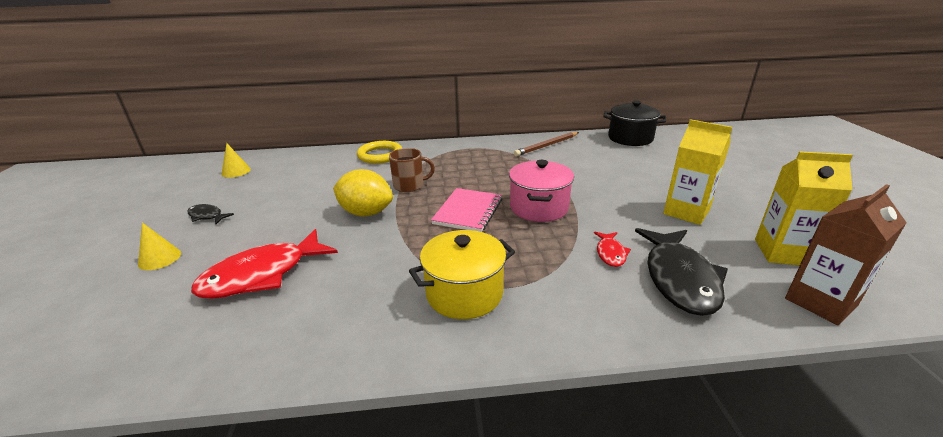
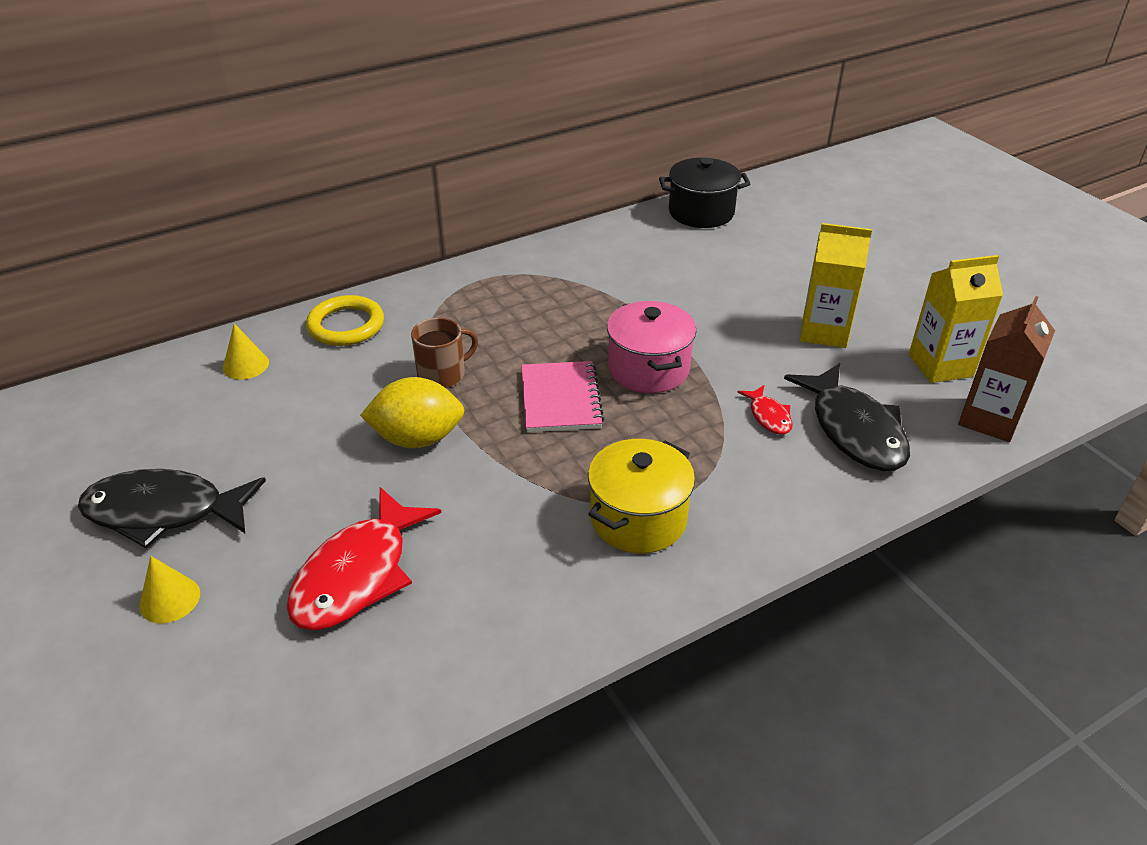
camera: 25 degrees left, 10 degrees up
black fish [187,204,234,224] -> black fish [78,469,266,549], size x2.13
yellow cone [221,143,251,178] -> yellow cone moved to [223,324,269,380]
brown pencil [514,132,579,156] -> none

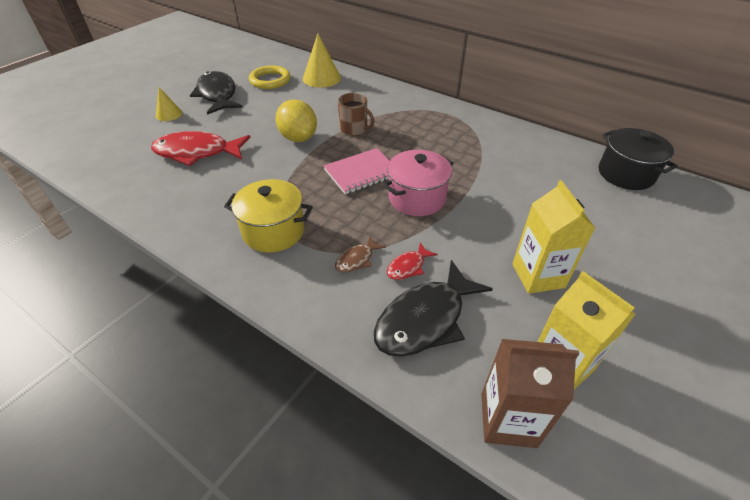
camera: 65 degrees right, 5 degrees up
yellow cone [223,324,269,380] -> yellow cone [303,33,341,88], size x1.68
yellow ring [306,295,384,346] -> yellow ring moved to [249,65,291,89]
none -> brown fish [335,236,386,273]

